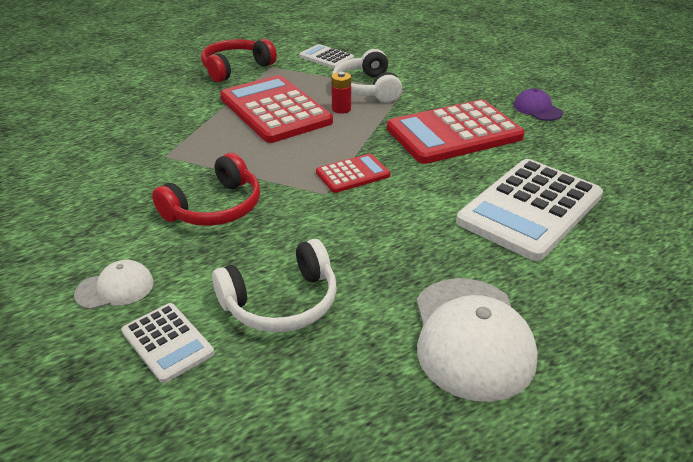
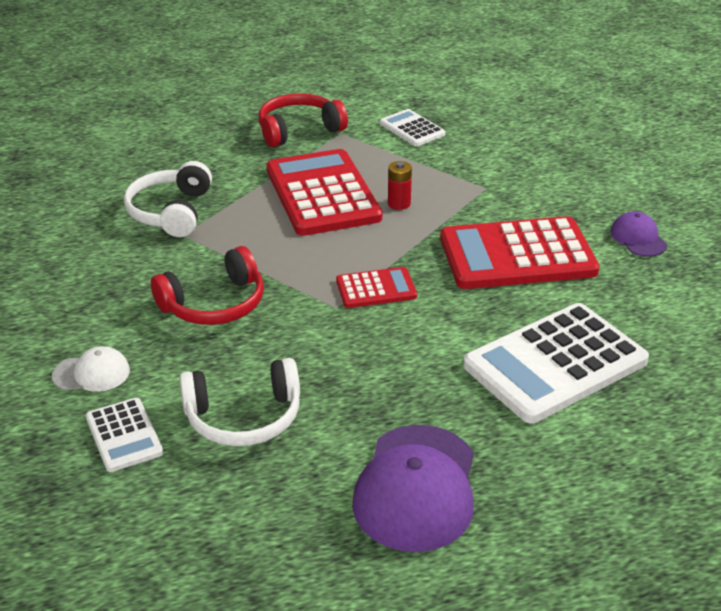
camera: 15 degrees right, 0 degrees up
white headphones [332,49,402,103] -> white headphones moved to [124,161,212,237]
white cap [417,278,538,402] -> purple cap [352,425,474,552]

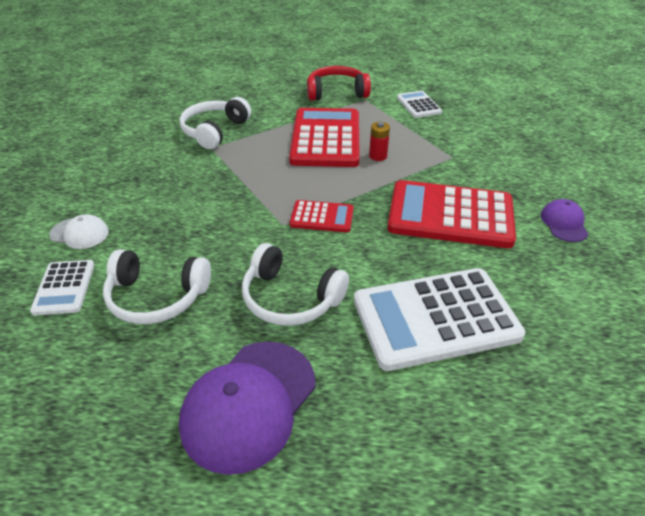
camera: 20 degrees right, 5 degrees up
red headphones [151,246,264,325] -> none
none -> white headphones [242,243,349,326]

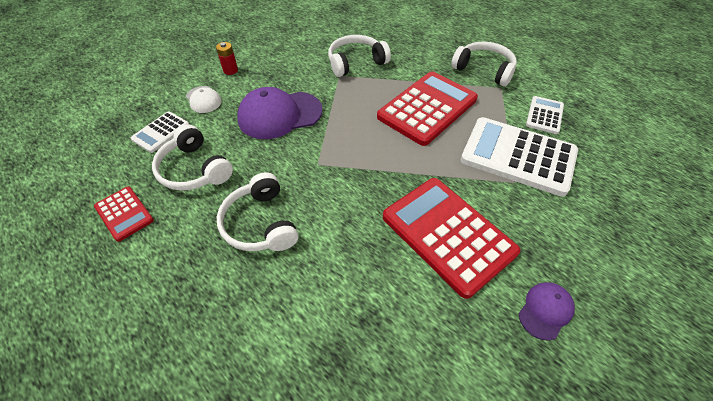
camera: 40 degrees right, 10 degrees up
purple cap [179,341,316,475] -> purple cap moved to [237,87,323,139]
red calculator [290,200,354,232] -> red calculator moved to [94,186,154,242]
red headphones [307,66,371,101] -> white headphones [451,42,517,87]
white calculator [354,268,526,371] -> white calculator moved to [461,117,578,197]
red battery [369,122,390,161] -> red battery moved to [216,42,238,75]

